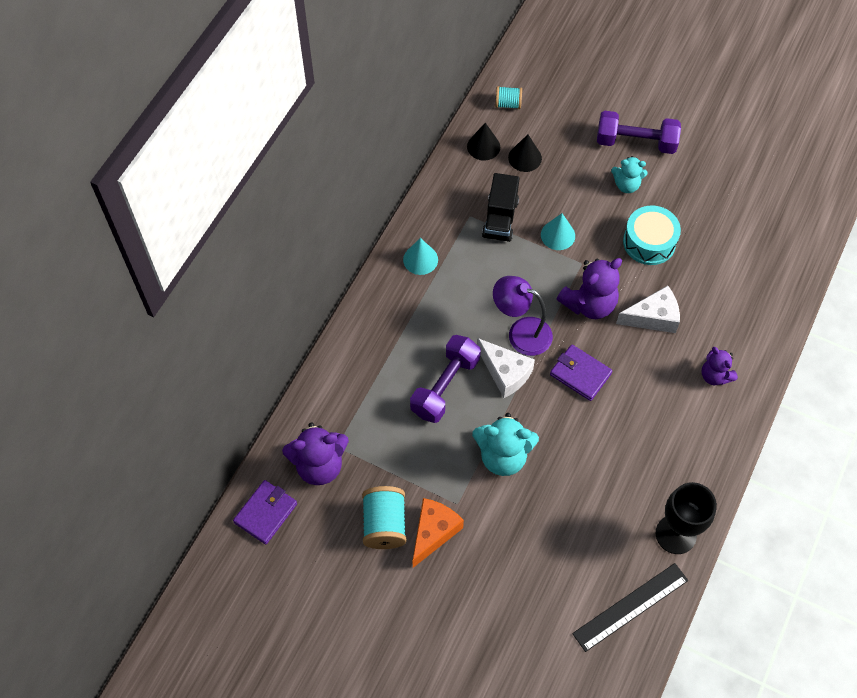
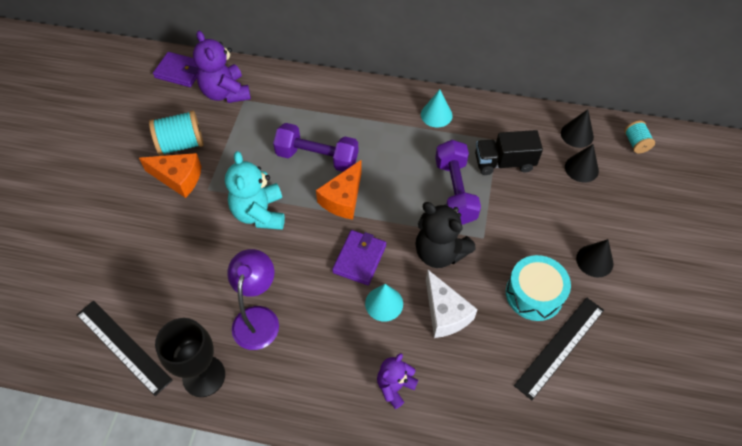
camera: 75 degrees right, 5 degrees down
white cheese [477,338,535,398] -> orange cheese [316,160,362,220]
purple lamp [493,276,553,356] -> purple lamp moved to [227,249,279,350]
turquoise cone [541,213,575,250] -> turquoise cone moved to [365,284,403,321]
purple teddy bear [557,258,622,319] -> black teddy bear [415,202,476,268]
purple dumbbell [597,111,681,154] -> purple dumbbell moved to [435,140,481,225]
turquoise teddy bear [611,156,647,193] -> black cone [576,239,613,278]
none -> black ruler [514,297,604,400]

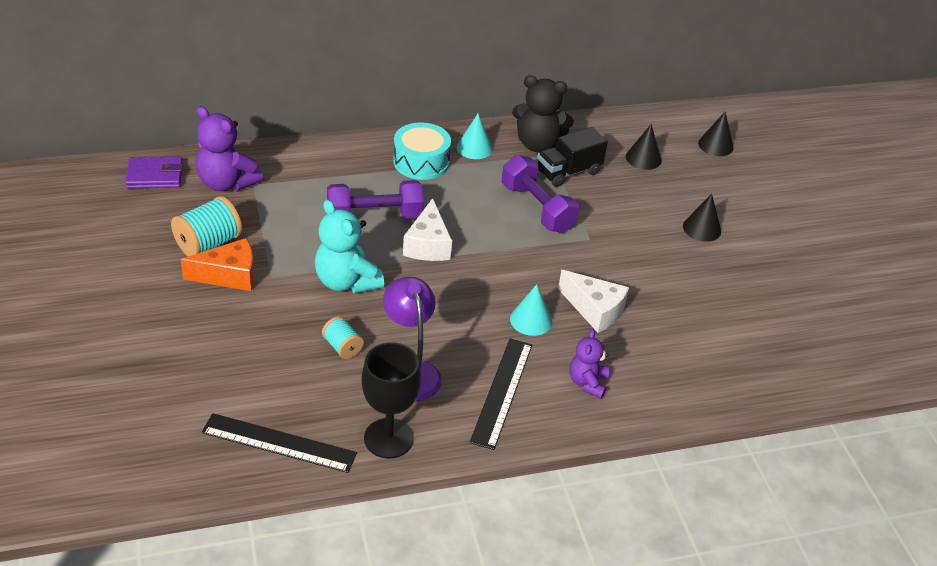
camera: 30 degrees left, 15 degrees down
orange cheese [316,160,362,220] -> white cheese [403,198,452,261]
purple wallet [332,230,386,285] -> none
black teddy bear [415,202,476,268] -> black teddy bear moved to [512,75,574,152]
turquoise drum [506,255,571,321] -> turquoise drum moved to [393,122,451,180]
black ruler [514,297,604,400] -> black ruler moved to [470,339,532,450]
black cone [561,109,594,148] -> black cone moved to [698,112,734,156]
turquoise spool [624,120,655,153] -> turquoise spool moved to [322,316,364,359]

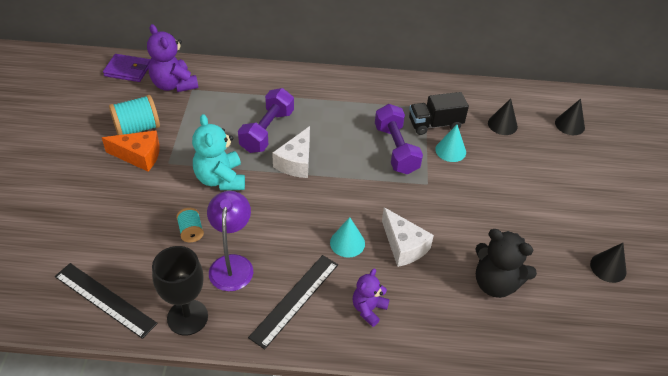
camera: 20 degrees right, 5 degrees up
purple dumbbell [327,180,424,218] -> purple dumbbell turned 75 degrees counterclockwise [238,88,294,153]
turquoise drum [393,122,451,180] -> none
turquoise cone [457,114,493,159] -> turquoise cone moved to [435,125,466,162]
black teddy bear [512,75,574,152] -> black teddy bear moved to [475,229,537,298]
black cone [683,194,721,242] -> black cone moved to [590,243,627,283]

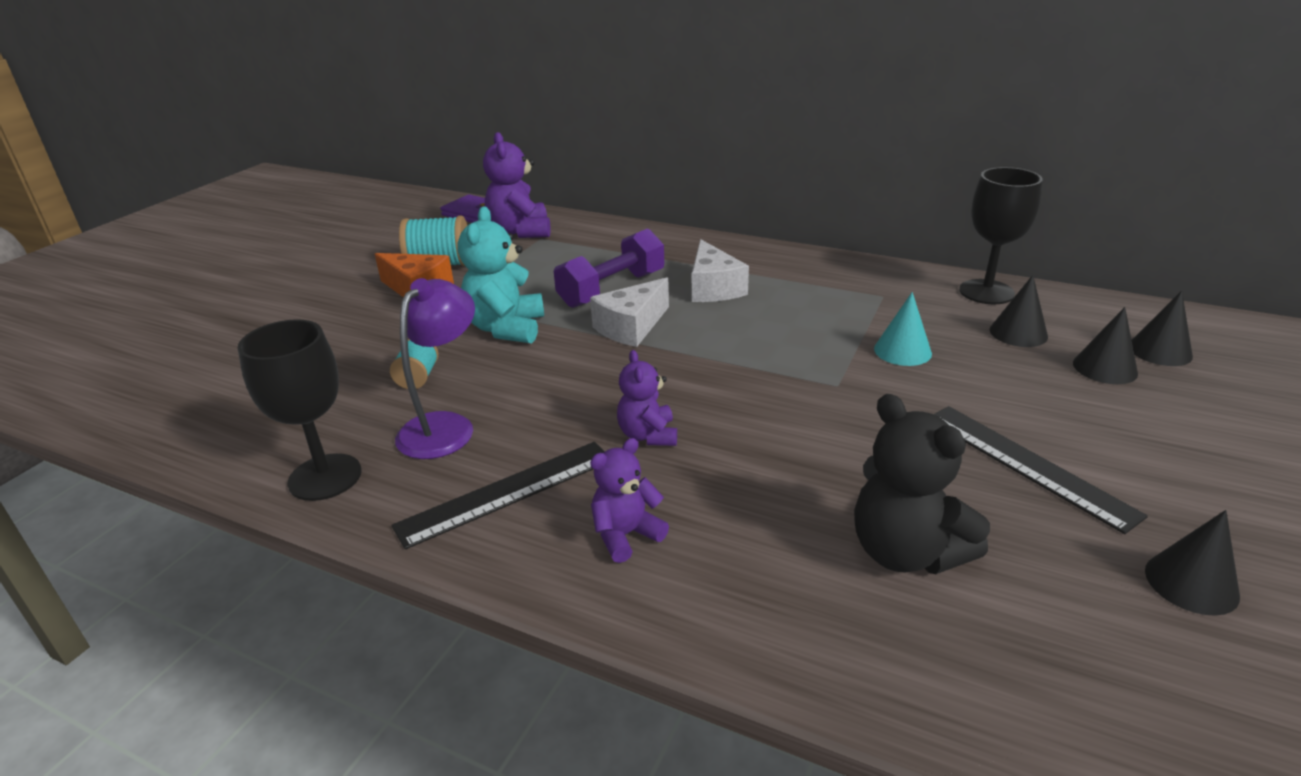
camera: 25 degrees right, 15 degrees down
black ruler [55,263,158,339] -> black ruler moved to [934,406,1148,534]
turquoise cone [330,217,365,258] -> purple teddy bear [617,350,677,446]
purple dumbbell [375,104,423,174] -> none
white cheese [382,207,434,267] -> white cheese moved to [692,239,749,302]
black truck [409,92,469,135] -> none
none -> black goblet [959,167,1043,304]
none -> black cone [1073,307,1138,384]

